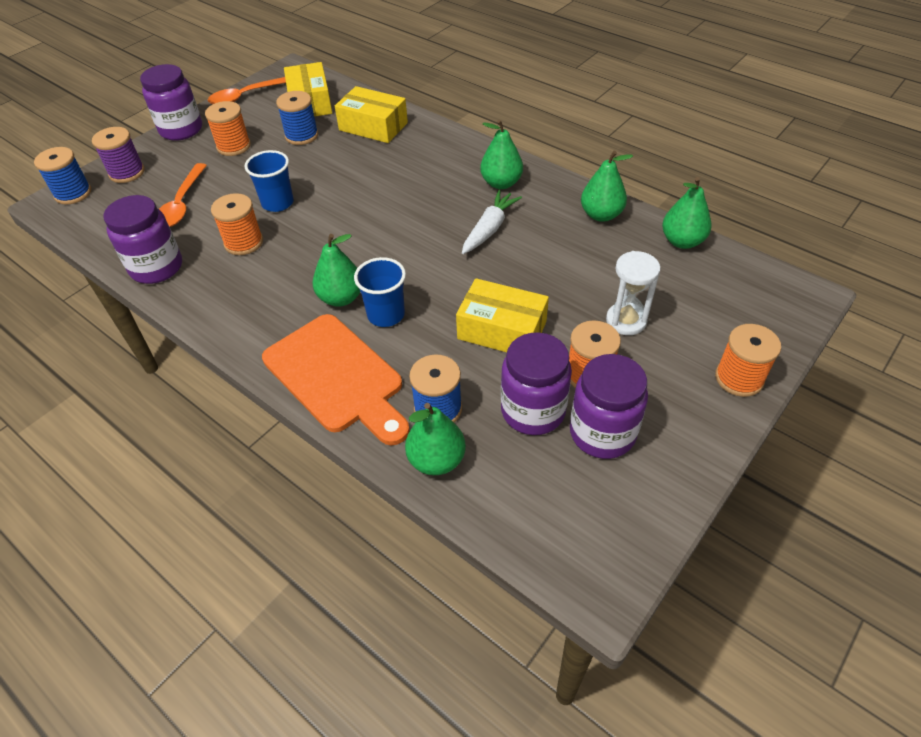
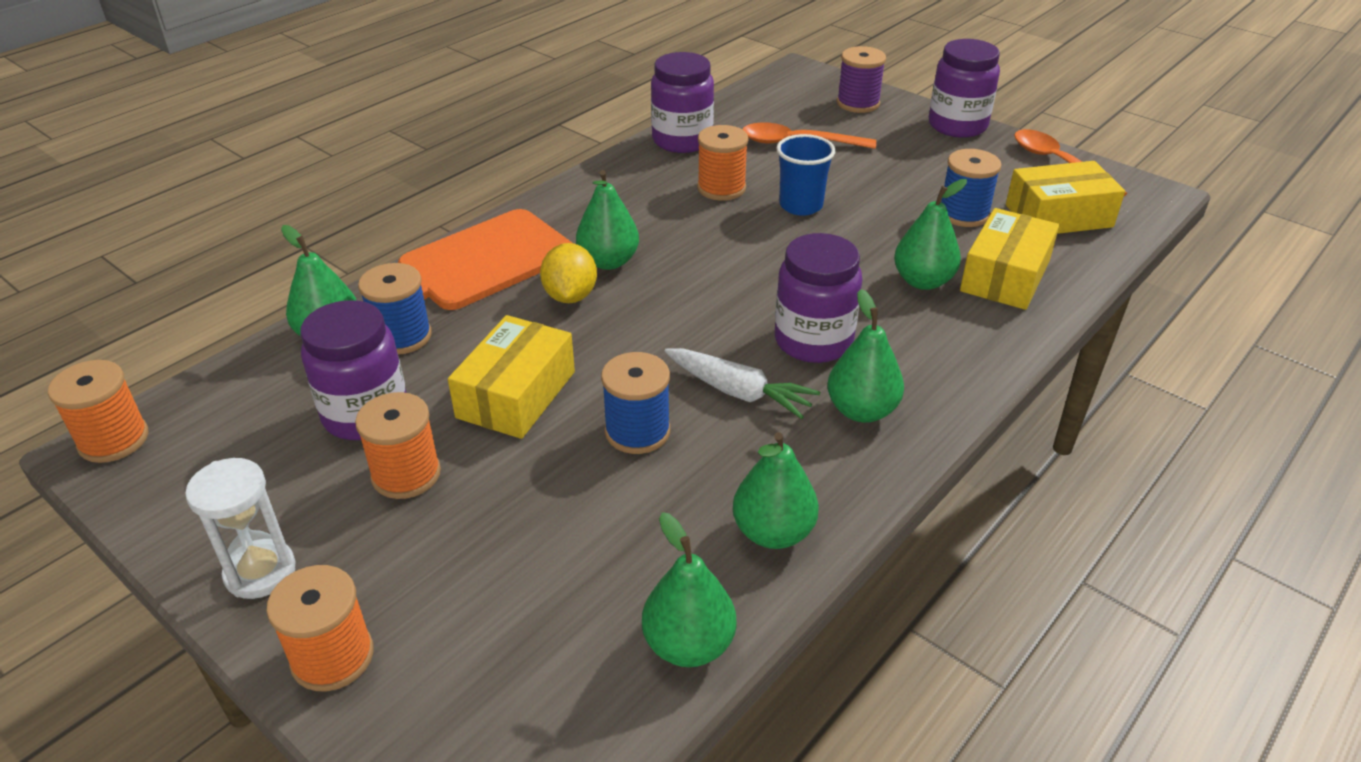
camera: 90 degrees right, 10 degrees down
blue spool [34,147,91,205] -> blue spool moved to [601,352,670,454]
orange spool [205,101,251,156] -> orange spool moved to [48,360,148,463]
blue cup [354,257,406,327] -> yellow lemon [540,243,597,303]
purple jar [570,354,648,459] -> purple jar moved to [775,233,862,363]
white hourglass [606,251,661,335] -> white hourglass moved to [185,458,296,599]
none -> green pear [894,179,967,290]

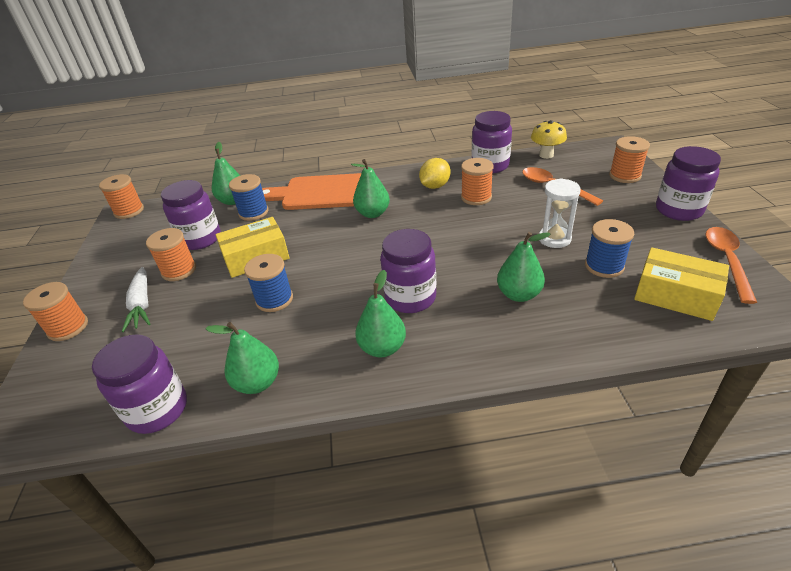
camera: 45 degrees right, 0 degrees up
white hourglass [185,458,296,599] -> white hourglass moved to [539,178,581,248]
yellow lemon [540,243,597,303] -> yellow lemon moved to [419,158,451,189]
green pear [642,512,736,667] -> purple jar [92,334,187,434]
white carrot [665,348,820,419] -> white carrot moved to [122,267,150,332]
blue cup [776,134,836,216] -> none
purple spool [837,46,886,113] -> orange spool [609,136,650,183]
yellow box [960,208,1059,310] -> none
none -> yellow mushroom [531,120,567,159]

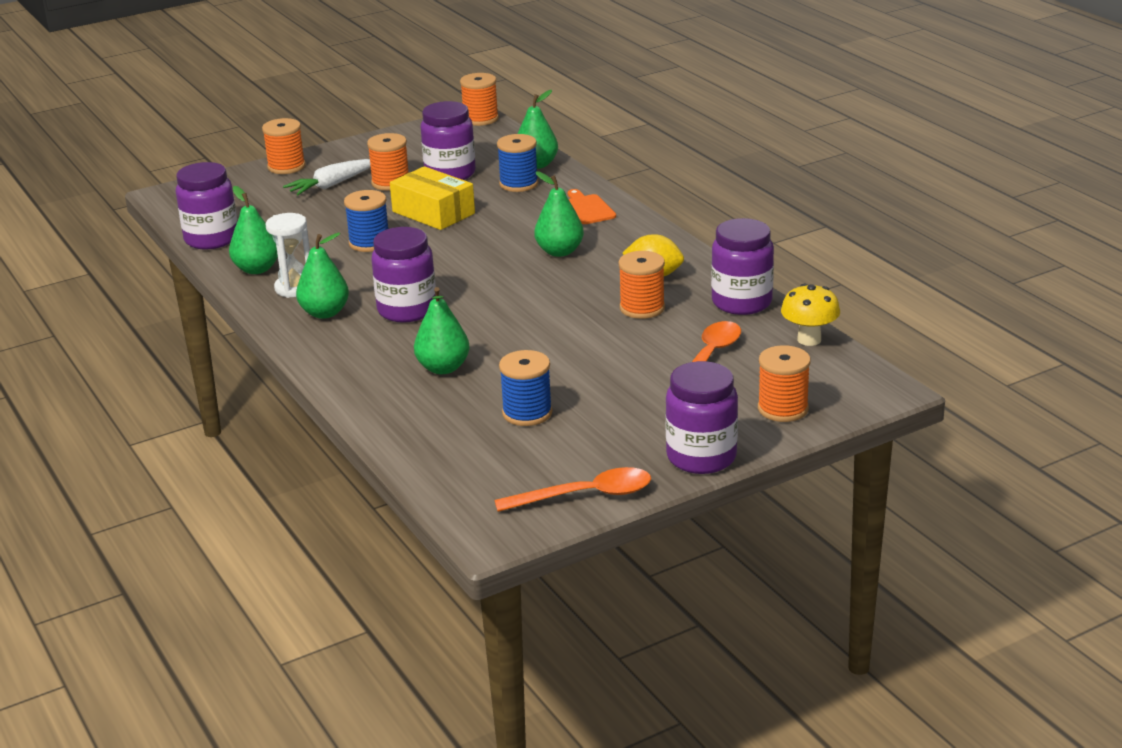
camera: 65 degrees right, 10 degrees down
orange cutting board [262,173,361,210] -> orange cutting board [568,189,616,224], size x0.48
white hourglass [539,178,581,248] -> white hourglass moved to [266,213,310,298]
yellow box [634,247,729,321] -> none

